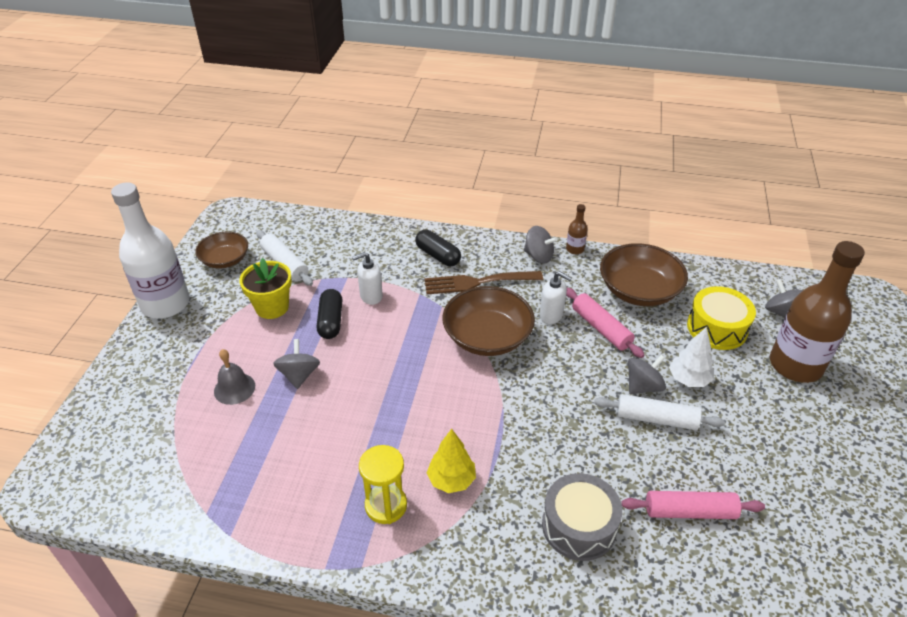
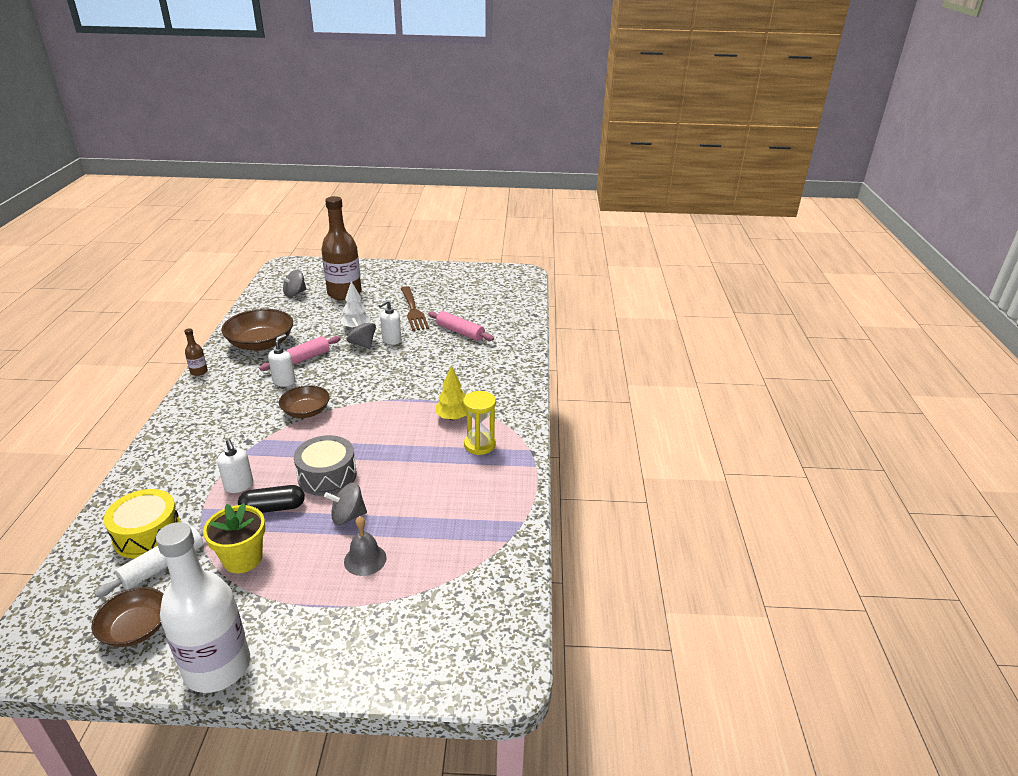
camera: 100 degrees left, 10 degrees down
black capsule [415,230,461,266] -> none
brown fork [424,271,543,294] -> brown fork moved to [400,286,429,331]
brown bowl [442,286,535,356] -> brown bowl [279,385,330,418], size x0.63
grey spinning top [524,226,558,264] -> none
grey drum [542,473,622,561] -> grey drum moved to [294,435,357,496]
white rolling pin [594,394,725,430] -> white soap dispenser [379,300,401,345]
pink rolling pin [621,491,765,519] -> pink rolling pin turned 45 degrees counterclockwise [428,311,494,341]
yellow drum [687,286,756,350] -> yellow drum moved to [104,489,181,559]

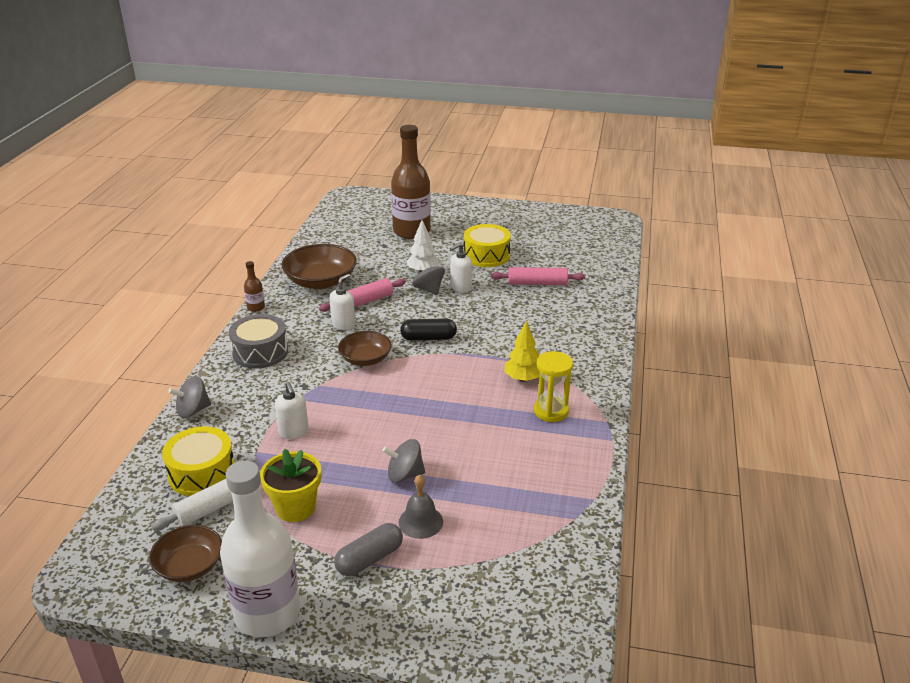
camera: 10 degrees right, 0 degrees up
black capsule [238,485,305,513] -> black capsule moved to [400,318,457,341]
grey spinning top [280,270,307,297] -> grey spinning top moved to [168,376,211,418]
grey drum [294,435,357,496] -> grey drum moved to [229,314,288,369]
brown fork [400,286,429,331] -> yellow drum [464,224,511,267]
pink rolling pin [428,311,494,341] -> pink rolling pin turned 45 degrees counterclockwise [491,267,585,285]
none -> grey capsule [334,523,403,576]

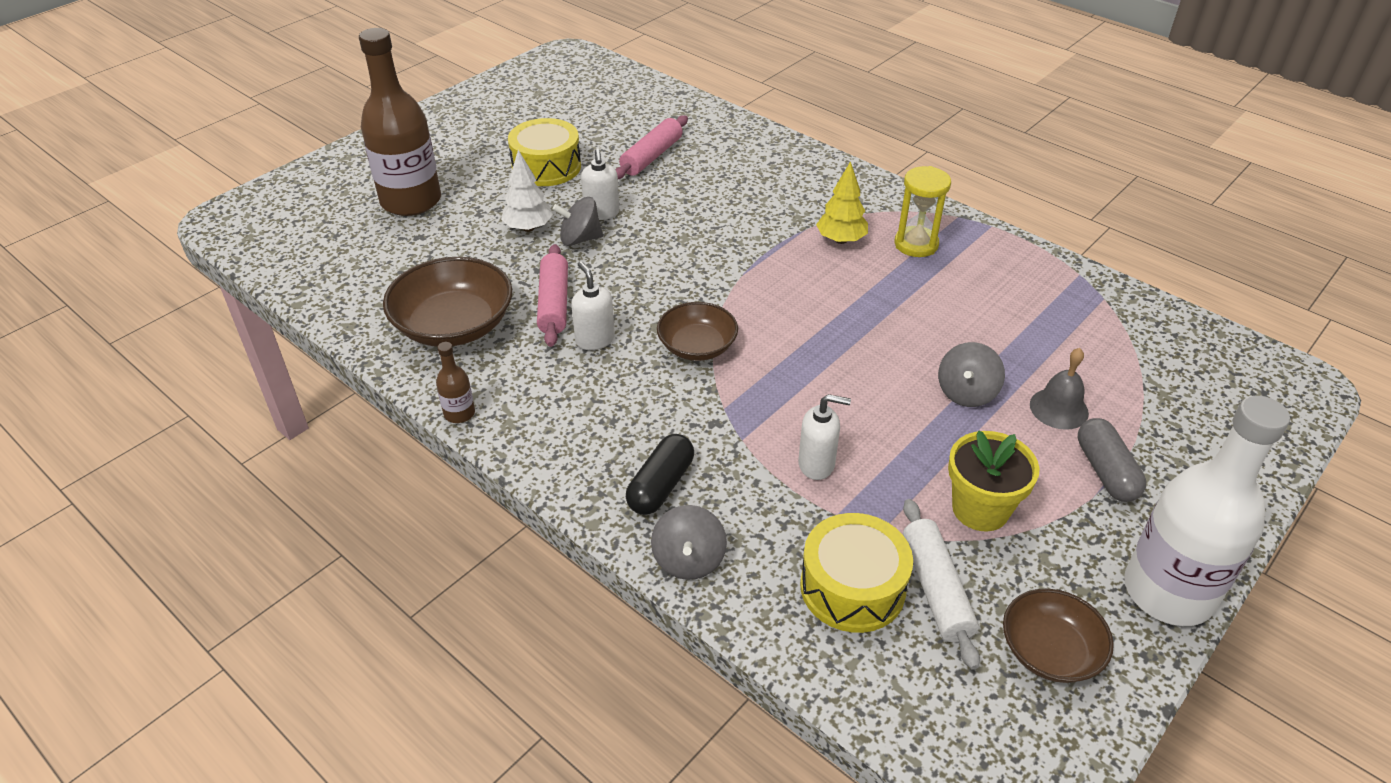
camera: 60 degrees left, 10 degrees up
grey drum [229,314,288,369] -> none
black capsule [400,318,457,341] -> black capsule moved to [626,434,694,515]

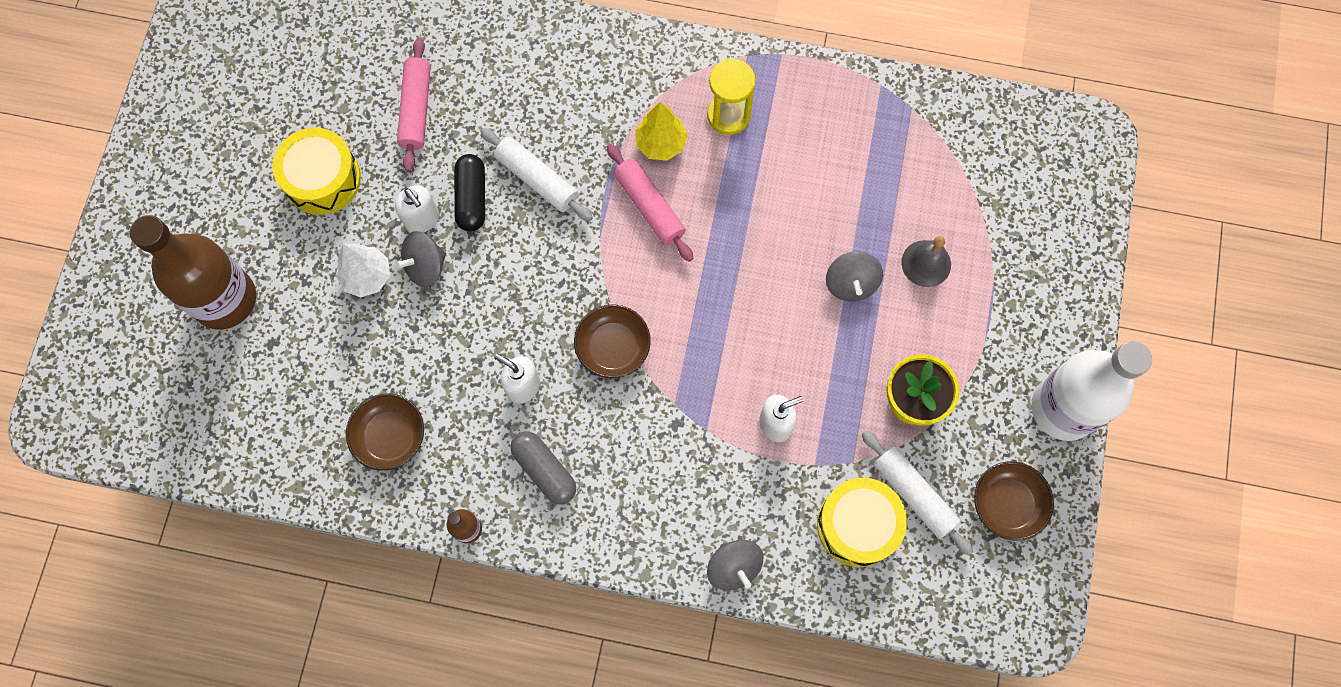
camera: 30 degrees left, 30 degrees up
brown bowl [383,257,512,347] -> brown bowl [346,394,424,470], size x0.63
pink rolling pin [537,244,568,347] -> pink rolling pin moved to [607,144,693,262]
black capsule [626,434,694,515] -> black capsule moved to [454,154,485,232]
grey capsule [1078,418,1146,502] -> grey capsule moved to [510,431,576,505]
none -> white rolling pin [480,128,593,221]

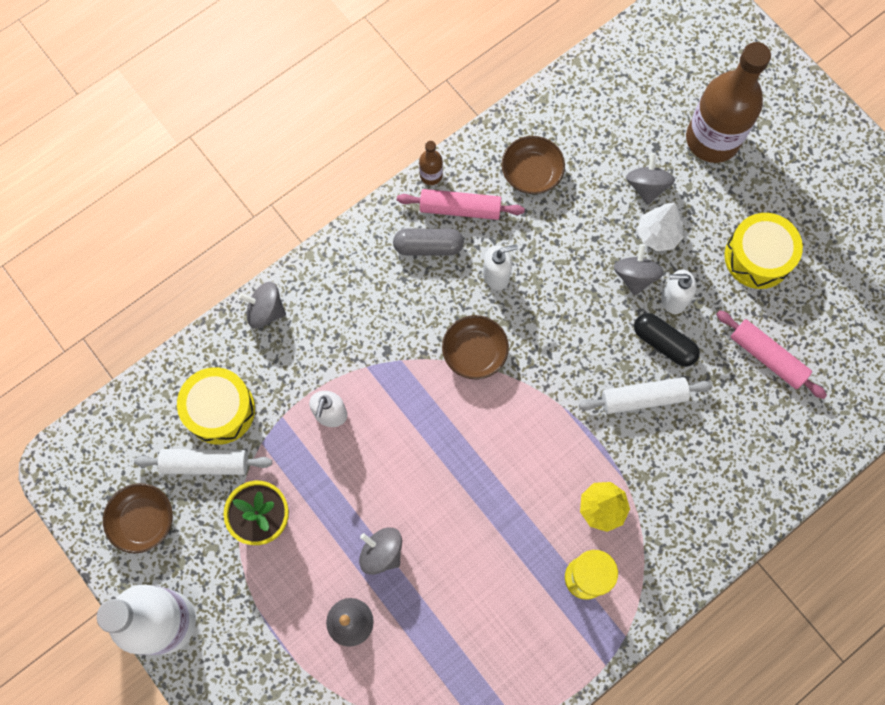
camera: 130 degrees right, 0 degrees up
pink rolling pin [607,144,693,262] -> pink rolling pin moved to [397,189,525,220]
none -> grey spinning top [626,153,675,205]

